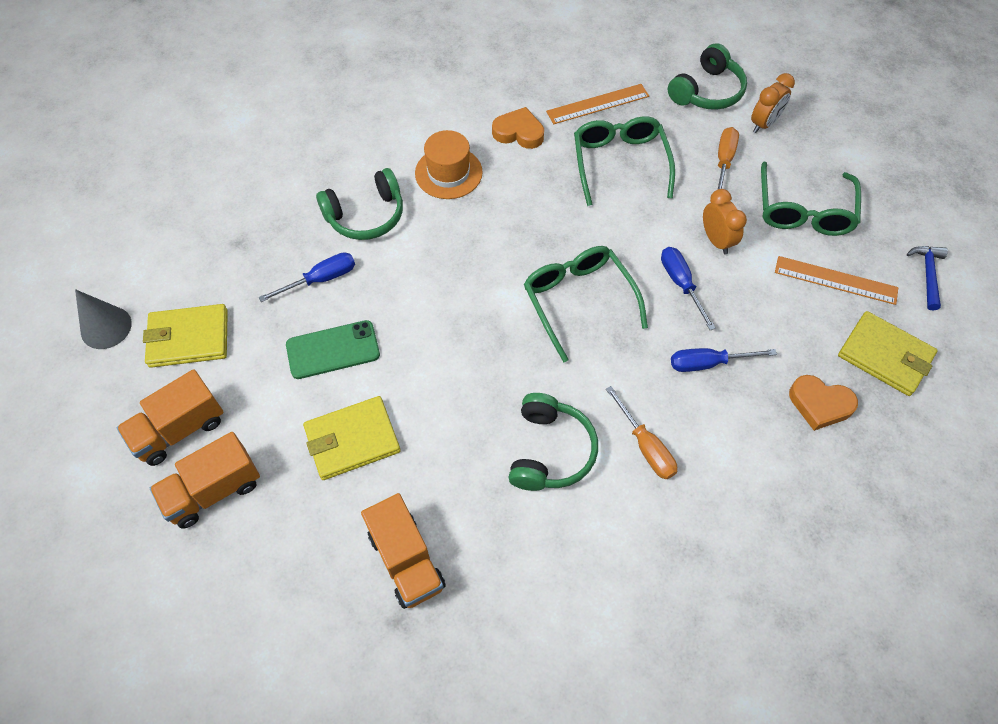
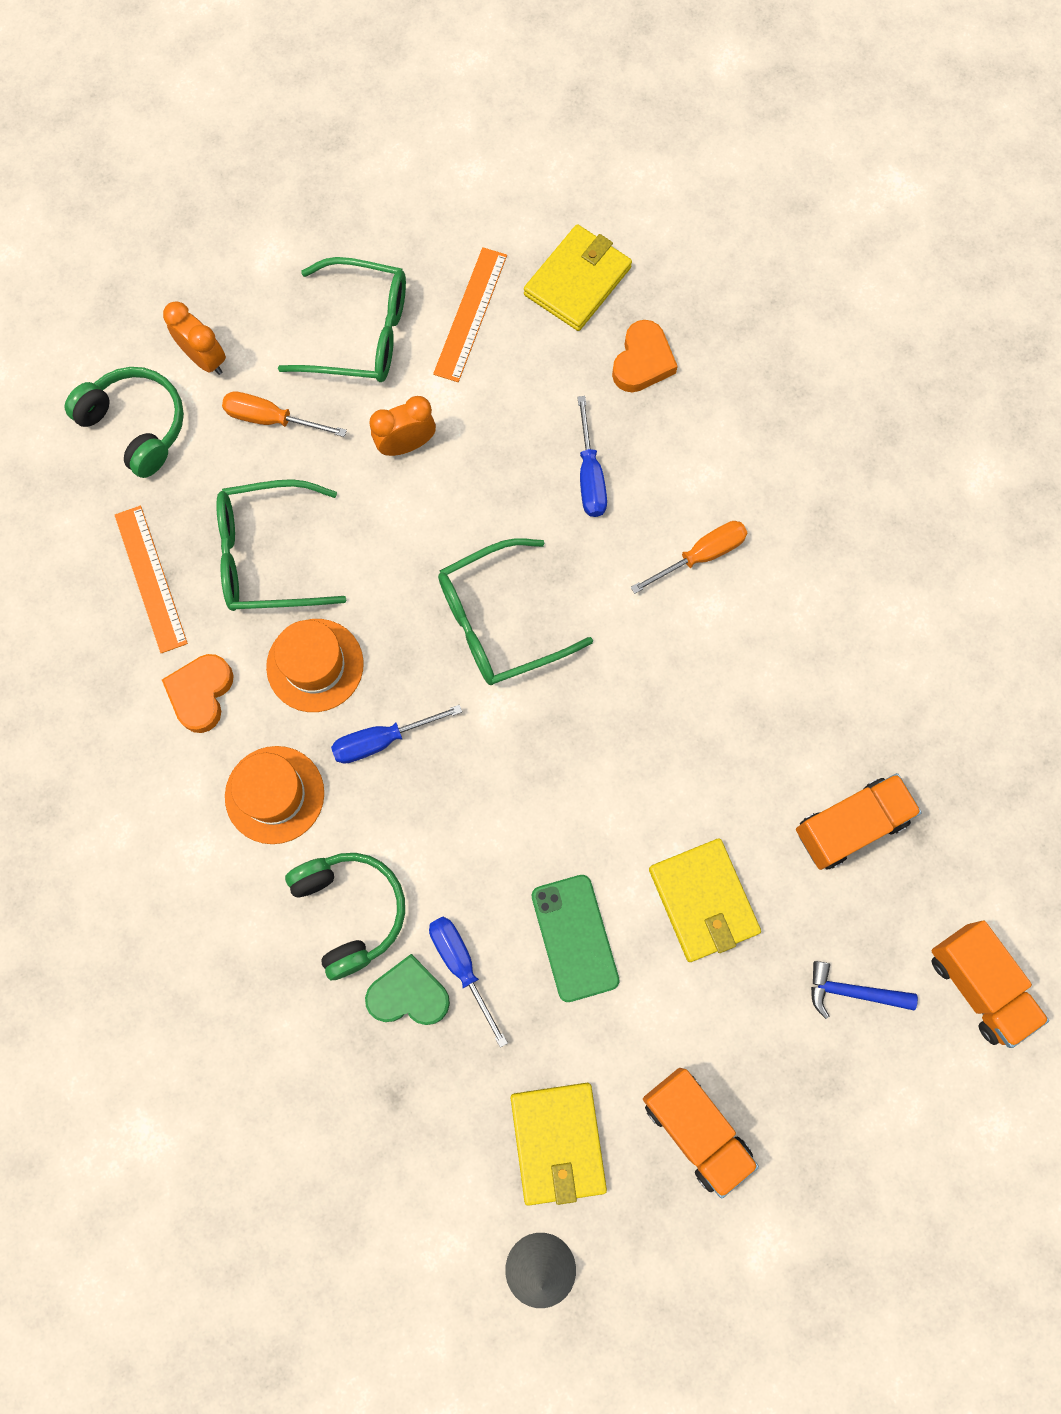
camera: 90 degrees left, 15 degrees up
orange truck [150,432,260,529] -> orange truck moved to [931,920,1049,1048]
green headphones [508,393,598,491] -> none
blue screwdriver [661,247,716,330] -> blue screwdriver moved to [331,705,462,764]
blue hammer [907,246,948,311] -> blue hammer moved to [811,961,918,1019]
none -> orange hat [266,619,364,712]
none -> green heart [365,954,450,1025]

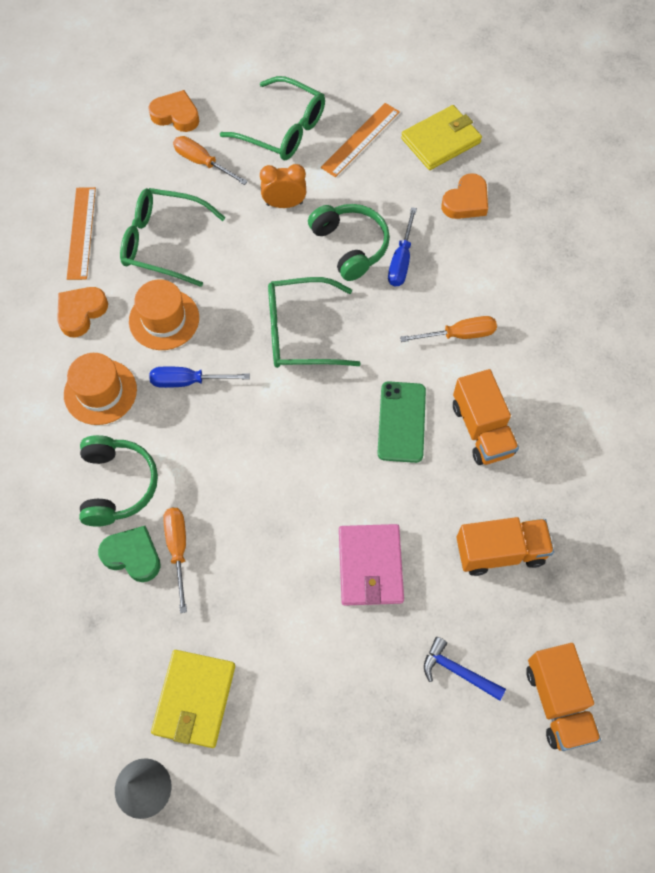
camera: 20 degrees right, 10 degrees down
green headphones [65,367,184,478] -> green headphones moved to [308,204,390,281]
orange clock [163,301,226,375] -> orange heart [148,90,199,132]
blue screwdriver [429,917,508,1048] -> orange screwdriver [163,508,187,613]
green phone [532,875,620,1002] -> green phone moved to [377,381,426,463]
orange truck [643,1068,759,1199] -> orange truck moved to [453,369,519,465]
yellow wallet [649,838,761,962] -> pink wallet [339,524,404,606]

